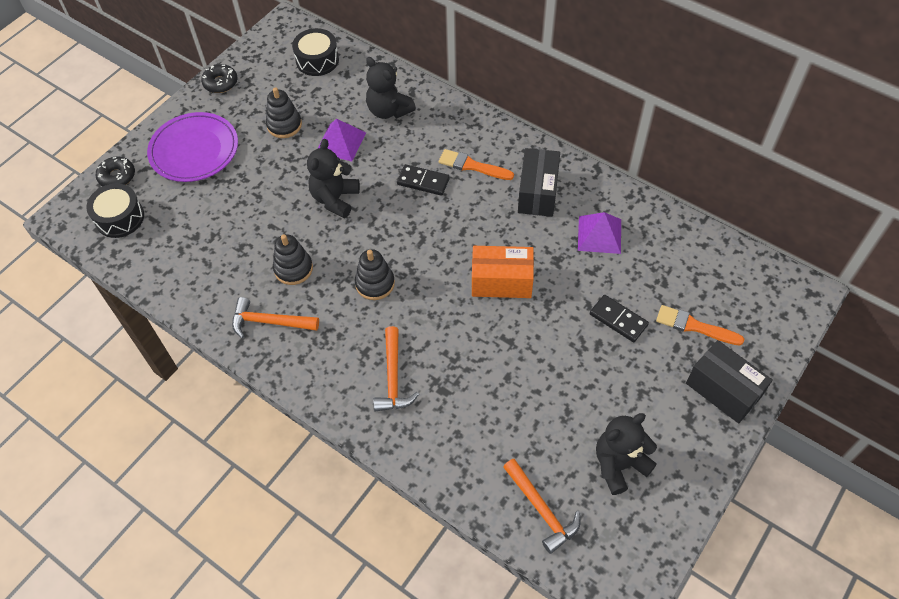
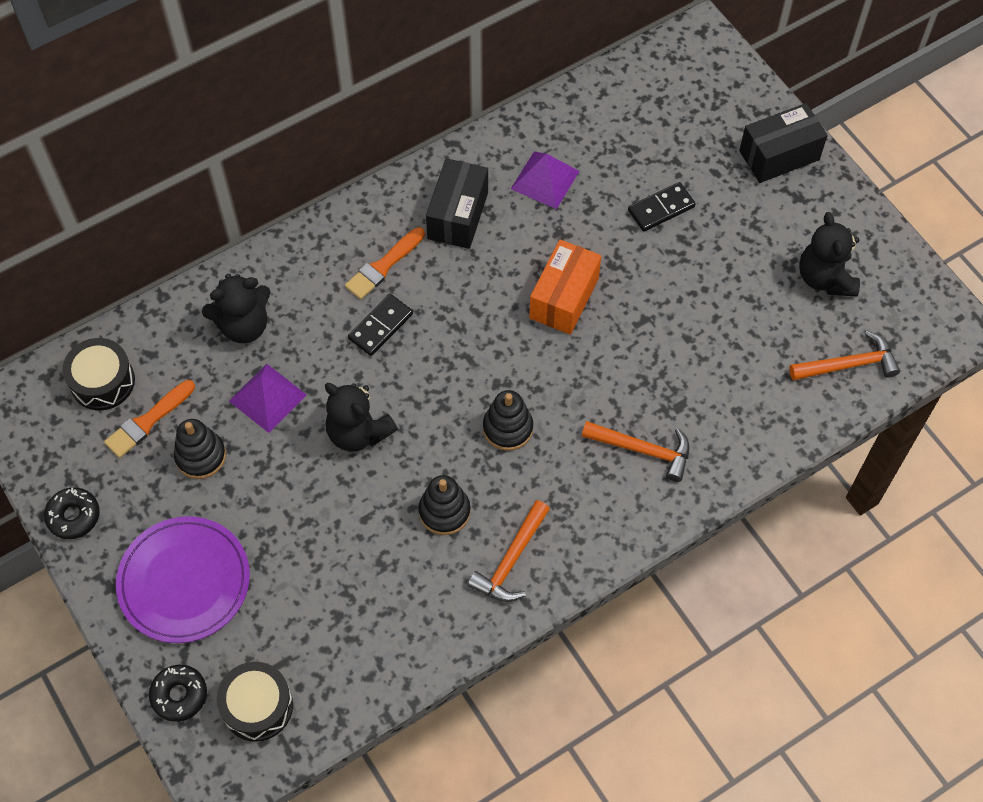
camera: 70 degrees left, 5 degrees up
black box [518,148,560,217] -> black box turned 75 degrees clockwise [426,158,488,249]
orange brush [656,305,744,345] -> orange brush moved to [104,380,195,458]

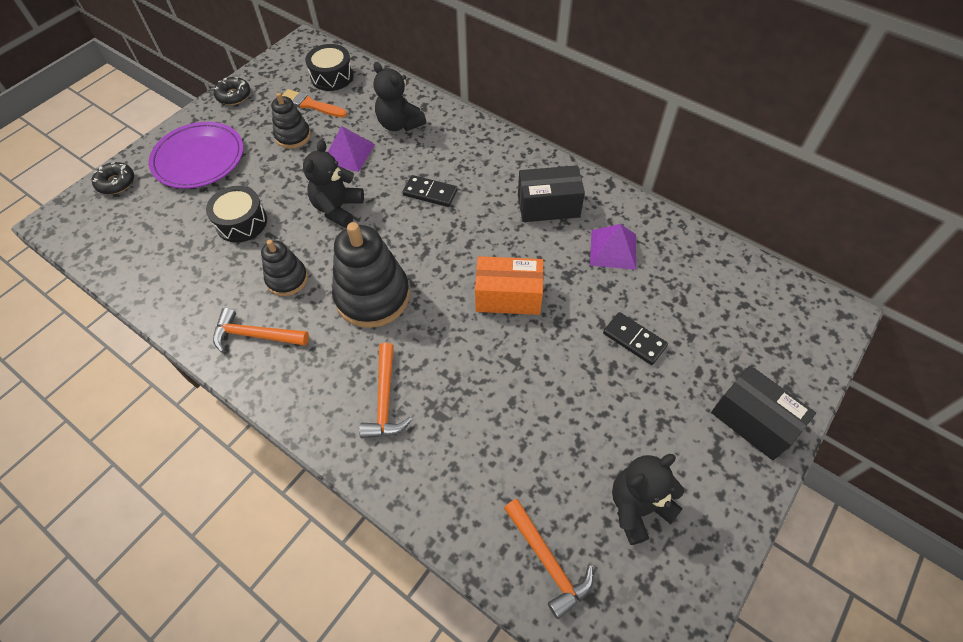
camera: 70 degrees right, 5 degrees down
black drum [217,662,293,742] -> black drum moved to [206,186,267,243]
orange brush [345,227,425,300] -> none
black stacking toy [483,390,533,451] -> black stacking toy [332,222,410,328], size x1.77

